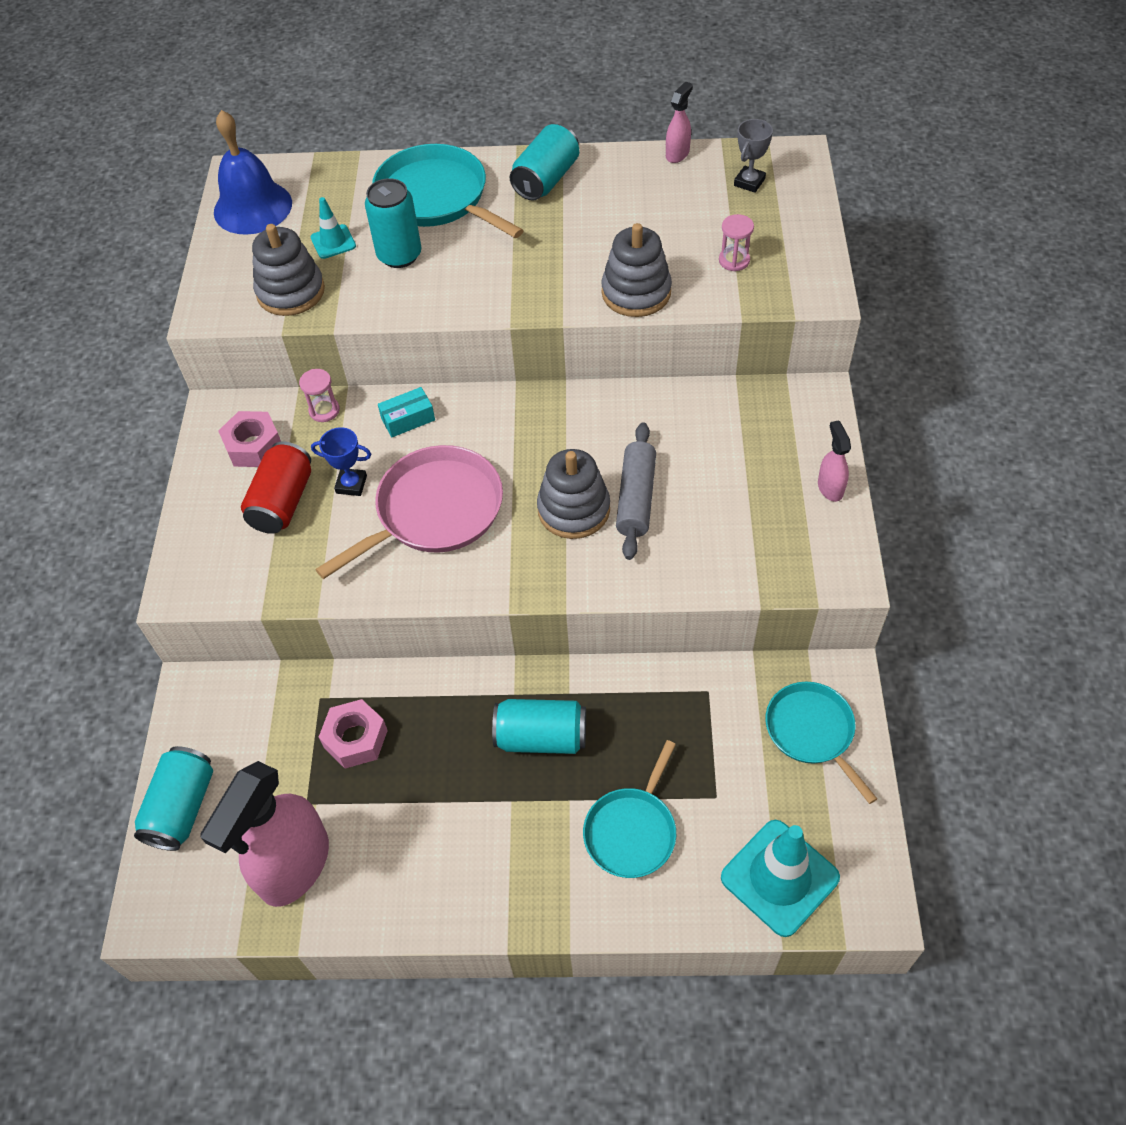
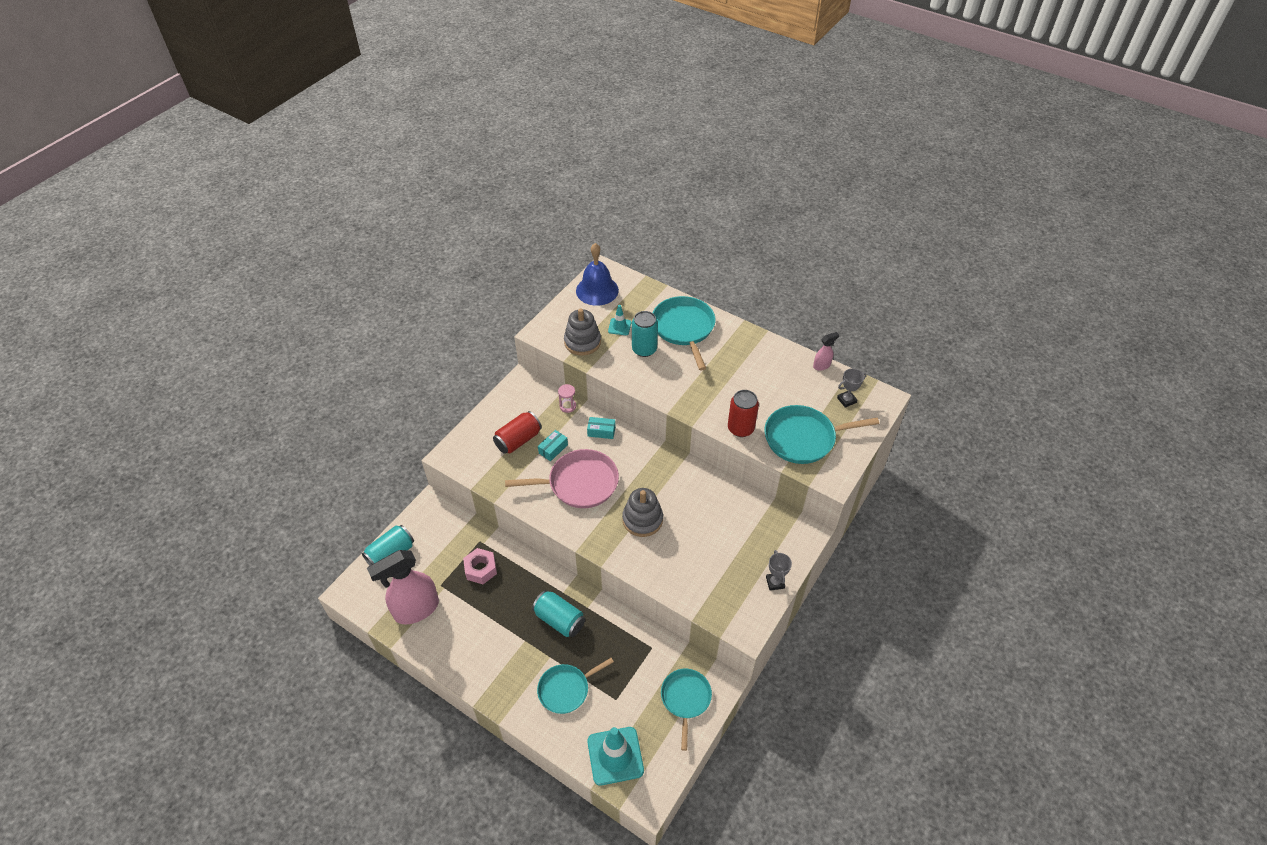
camera: 30 degrees right, 5 degrees down
pink nut [218,411,281,467] -> none
blue trophy [311,427,371,496] -> turquoise box [538,430,568,461]
turquoise can [510,124,579,201] -> none
grey stacking toy [601,223,672,317] -> red can [728,390,759,437]
grey rolling pin [616,422,656,560] -> none
pink hourglass [719,214,754,271] -> turquoise pan [764,405,879,464]
pink spray bottle [818,420,851,502] -> grey trophy [766,550,792,591]

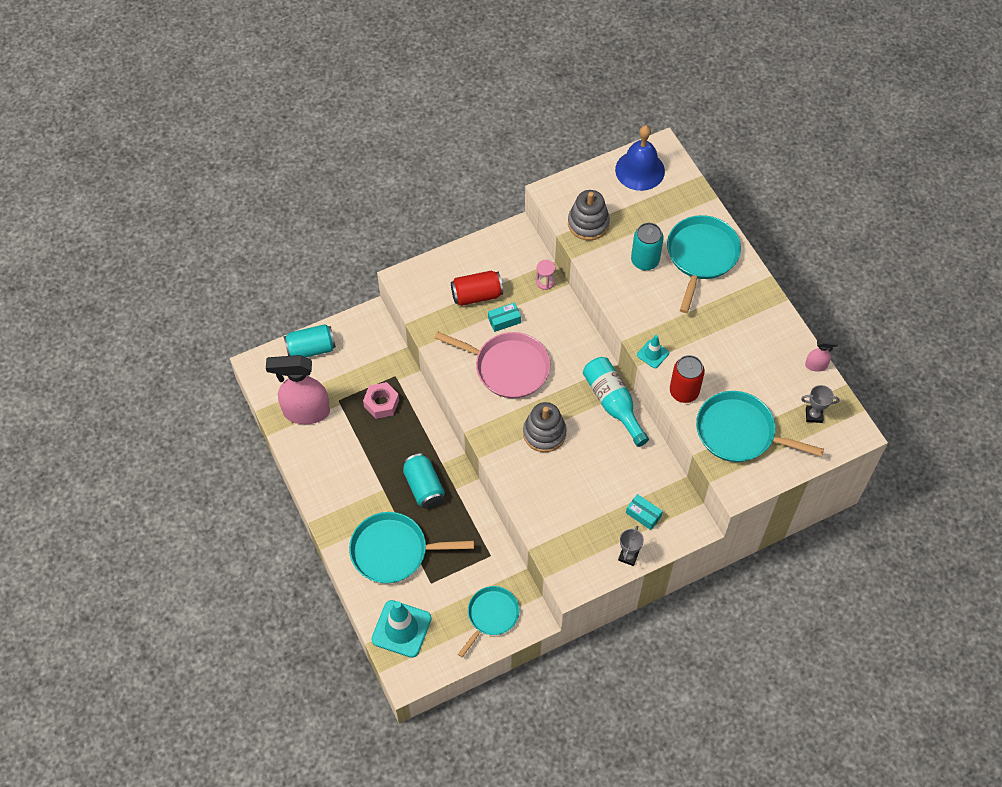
camera: 30 degrees right, 10 degrees up
turquoise pan [537,658,614,714] -> turquoise pan [349,512,474,583], size x1.51
turquoise box [587,417,616,439] -> turquoise box moved to [626,494,663,530]
turquoise traffic cone [608,305,631,335] -> turquoise traffic cone moved to [637,335,669,368]
none -> turquoise bottle [583,357,649,447]

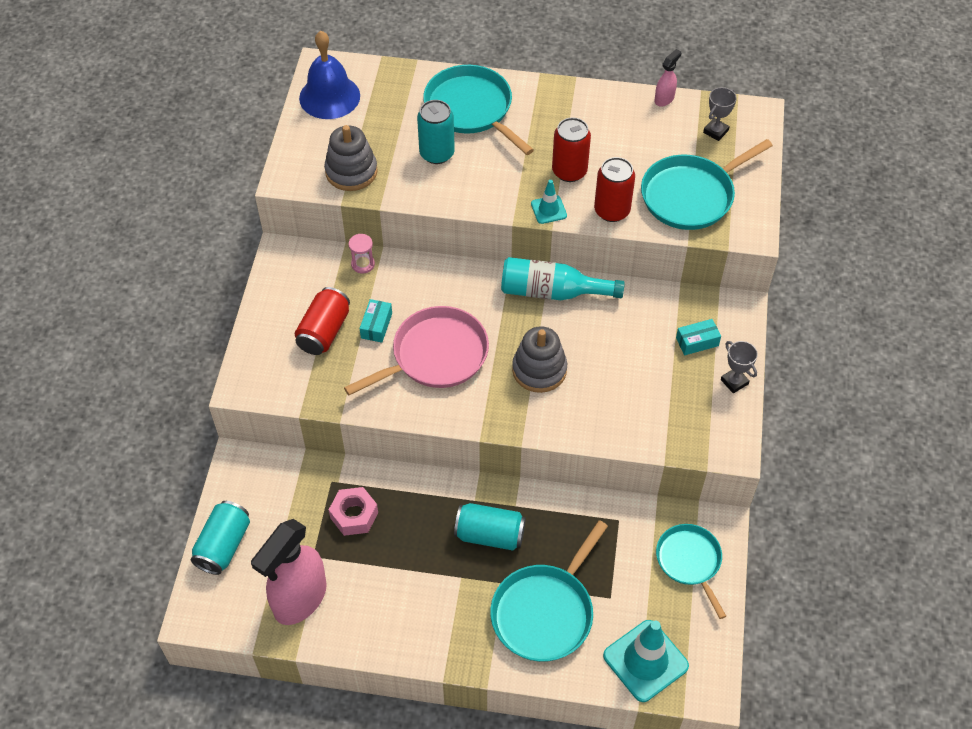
camera: 55 degrees left, 5 degrees down
none -> red can [552,117,591,182]

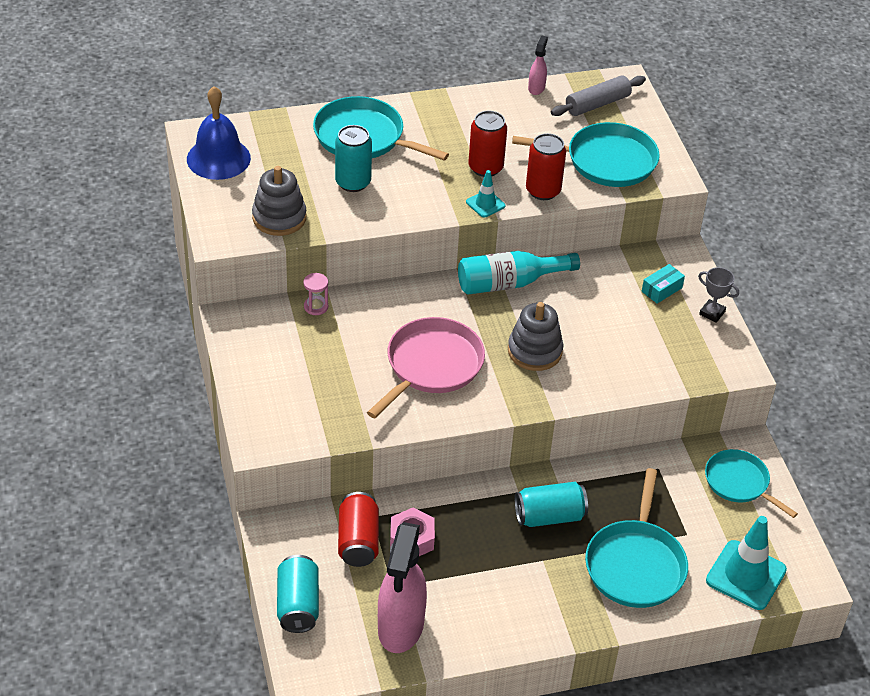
camera: 25 degrees left, 10 degrees down
red can [295,287,350,355] -> red can moved to [338,492,379,567]
turquoise box [360,299,392,343] -> none
turquoise pan [641,139,773,230] -> turquoise pan turned 120 degrees counterclockwise [512,122,660,187]
grey trophy [703,87,737,141] -> grey rolling pin [551,75,646,116]

